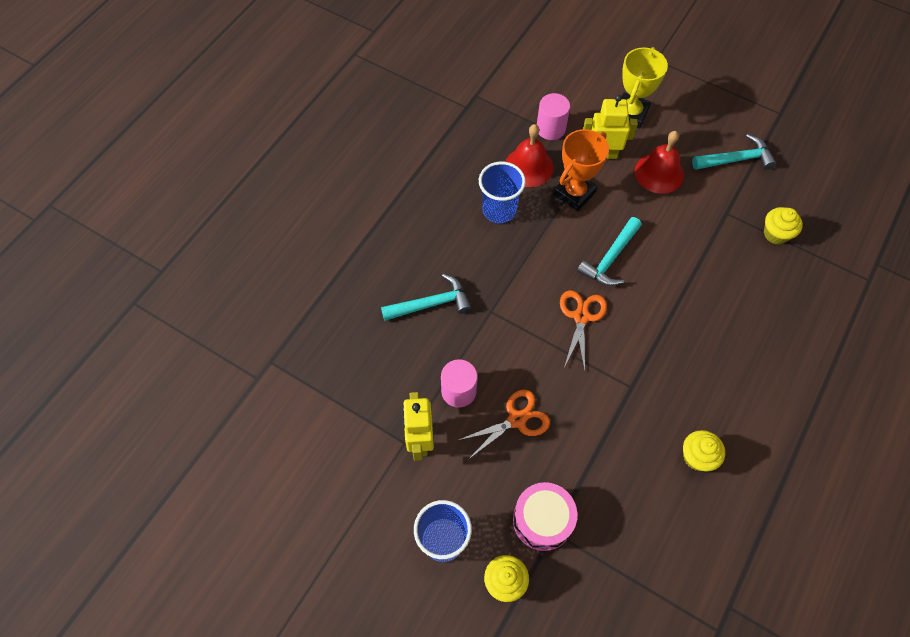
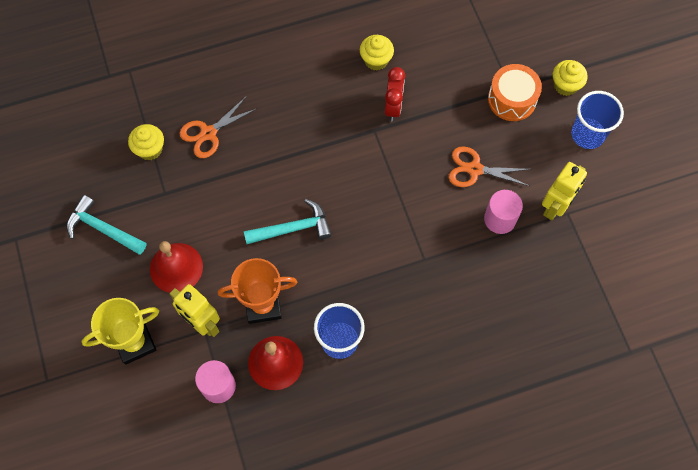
camera: 140 degrees left, 5 degrees up
turquoise hammer [381,274,471,321] -> none
pink drum [513,482,577,551] -> orange drum [488,64,542,121]
orange scissors [560,290,607,371] -> orange scissors moved to [180,96,258,158]
none -> red clock [385,67,405,121]

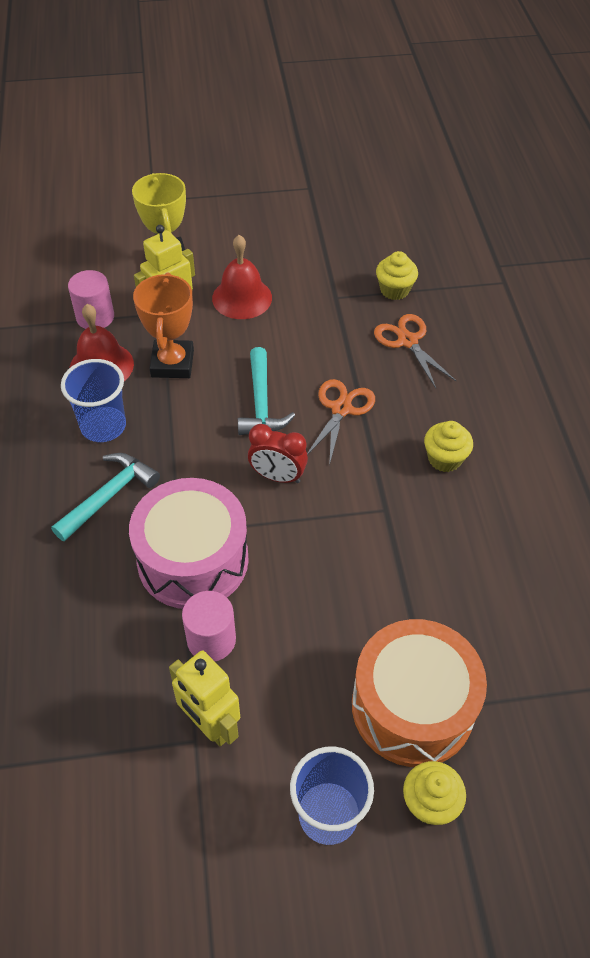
camera: 100 degrees right, 15 degrees down
turquoise hammer [66,195,146,255] -> turquoise hammer moved to [51,453,160,541]
yellow cupcake [360,35,394,70] -> yellow cupcake moved to [424,421,473,472]
red clock [385,67,405,121] -> red clock moved to [248,424,308,483]
orange scissors [449,146,531,187] -> orange scissors moved to [307,379,375,466]
orange drum [488,64,542,121] -> orange drum [352,619,487,767], size x1.52
none -> pink drum [129,478,249,609]

